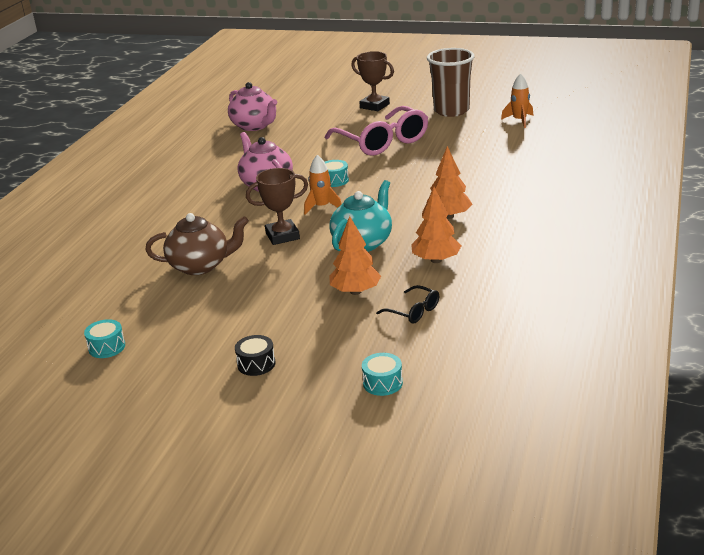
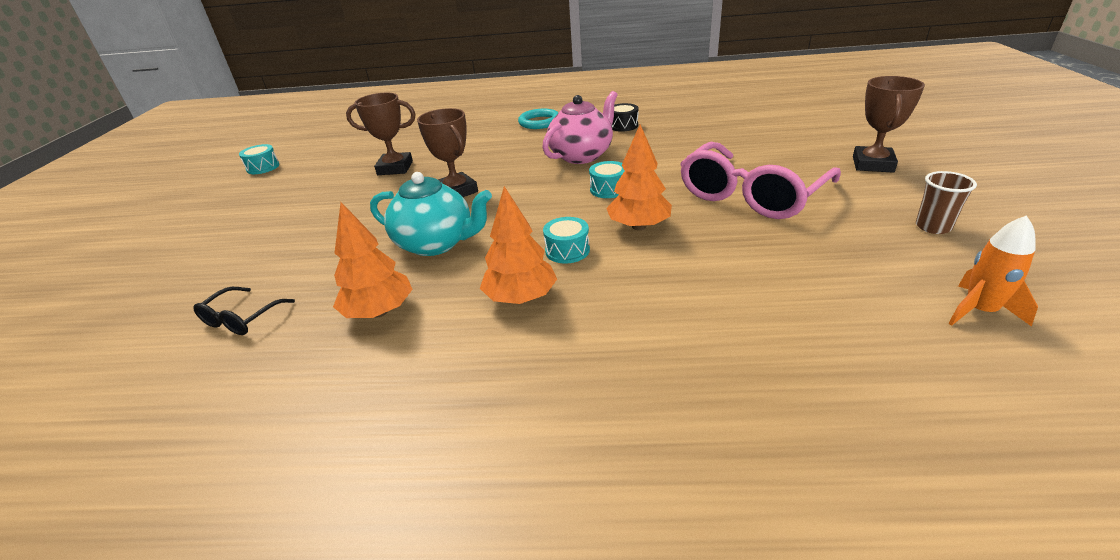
camera: 75 degrees right, 5 degrees up
brown teapot [145,213,249,275] -> brown trophy [346,93,416,175]
pink teapot [228,82,277,131] -> none
black drum [235,335,275,376] -> black drum moved to [612,103,638,132]
orange rocket [304,155,341,215] -> none
orange tree [330,216,381,295] -> orange tree moved to [606,124,672,230]
turquoise drum [362,353,403,396] -> turquoise drum moved to [543,217,590,263]
brown cup [427,48,475,117] -> brown cup [916,171,977,234], size x0.48
none -> turquoise ring [518,109,558,129]

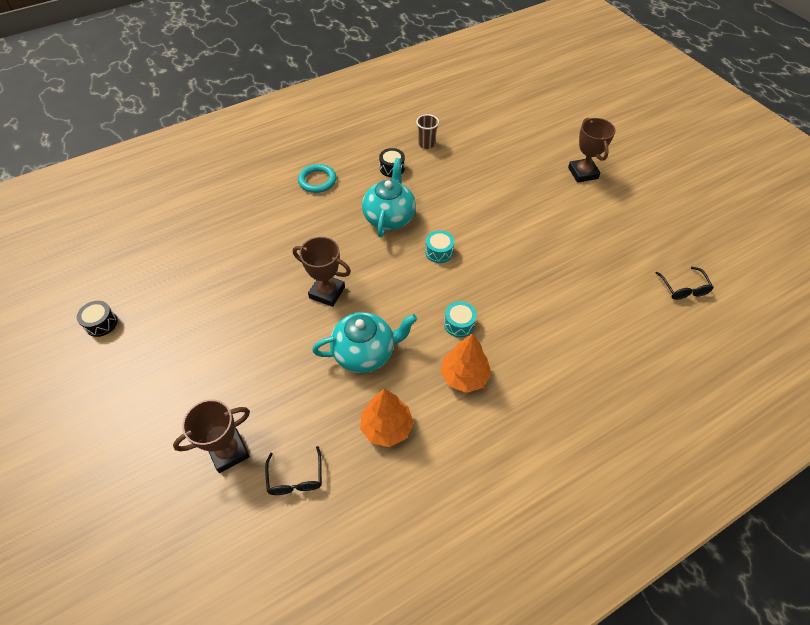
camera: 35 degrees left, 20 degrees up
turquoise drum [239,144,279,174] -> black drum [77,301,118,337]
brown trophy [346,93,416,175] -> brown trophy moved to [173,399,250,473]
pink teapot [542,91,618,164] -> turquoise teapot [362,158,416,237]
orange tree [606,124,672,230] -> none
pink glasses [680,142,841,219] -> none
brown cup [916,171,977,234] -> brown cup moved to [416,114,439,149]
orange rocket [948,215,1038,327] -> black glasses [656,267,714,300]

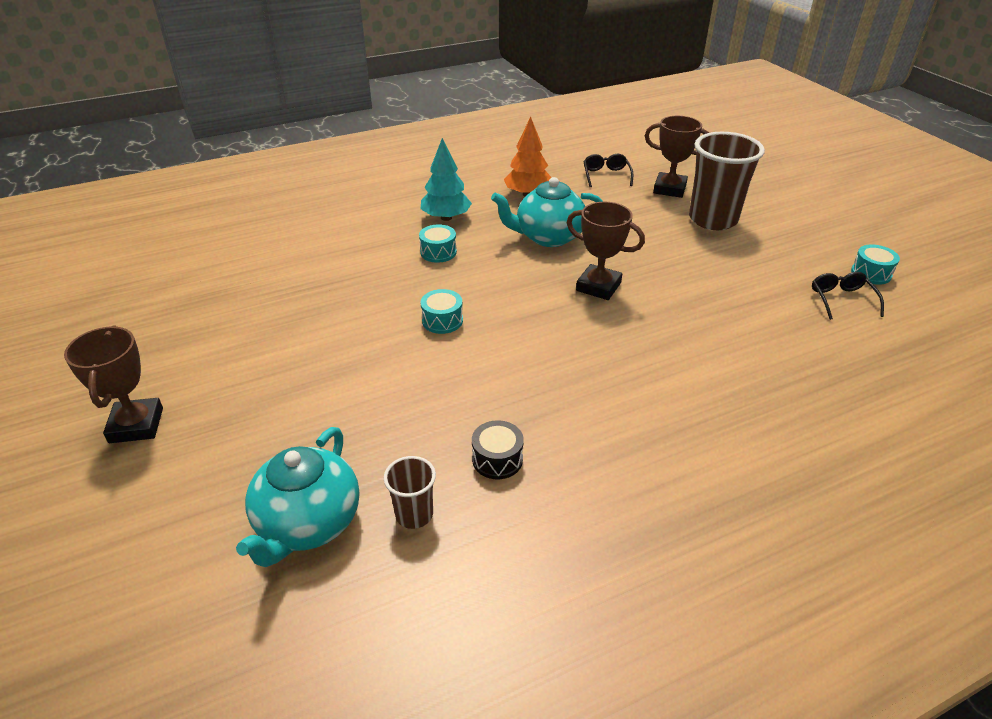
camera: 175 degrees left, 15 degrees down
black drum [77,301,118,337] -> turquoise drum [851,244,900,285]
brown trophy [173,399,250,473] -> brown trophy turned 45 degrees clockwise [645,116,710,198]
turquoise ring [298,164,336,193] -> none
turquoise teapot [362,158,416,237] -> turquoise teapot moved to [236,427,359,567]
orange tree [440,333,491,393] -> turquoise tree [421,138,472,221]
black glasses [656,267,714,300] -> black glasses moved to [812,272,884,320]
none -> brown cup [689,132,765,230]

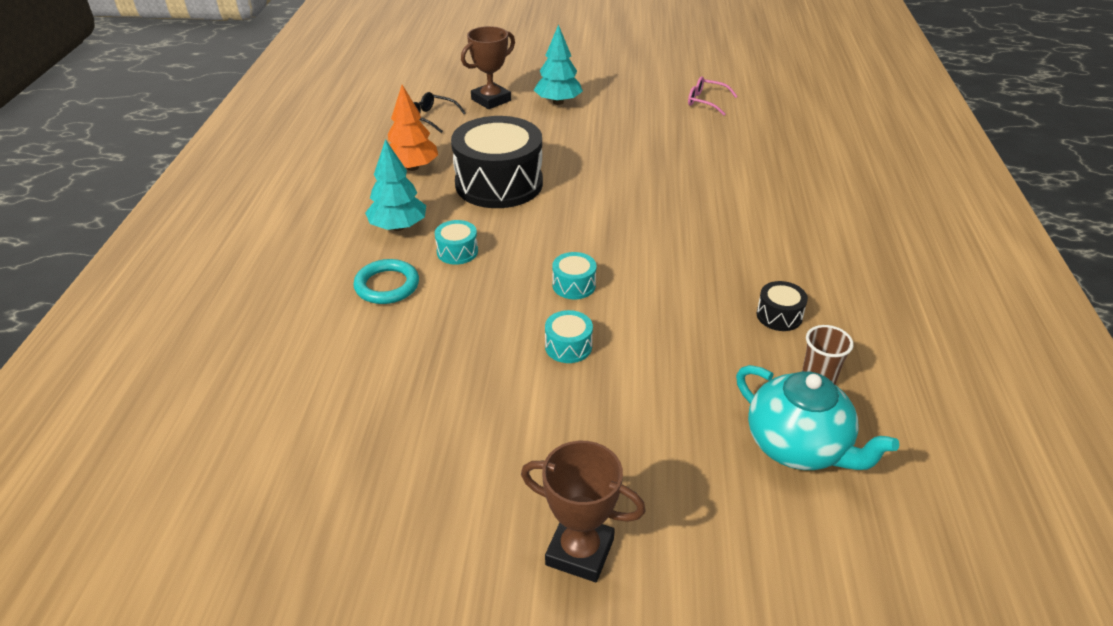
camera: 60 degrees left, 0 degrees up
turquoise teapot [491,177,603,247] -> black drum [451,116,543,208]
brown trophy [567,202,645,300] -> none
brown cup [689,132,765,230] -> turquoise tree [534,24,583,105]
black glasses [812,272,884,320] -> pink glasses [688,77,737,116]
turquoise drum [851,244,900,285] -> turquoise drum moved to [545,310,593,363]
none -> turquoise ring [353,259,419,304]

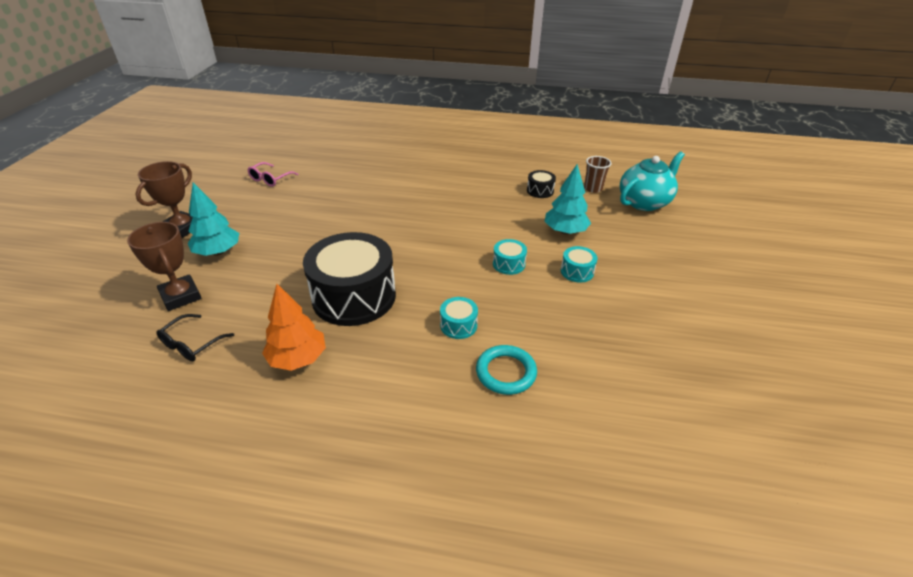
camera: 85 degrees left, 0 degrees up
turquoise tree [365,139,426,231] -> turquoise tree moved to [544,164,591,235]
brown trophy [521,441,645,582] -> brown trophy moved to [135,161,193,238]

